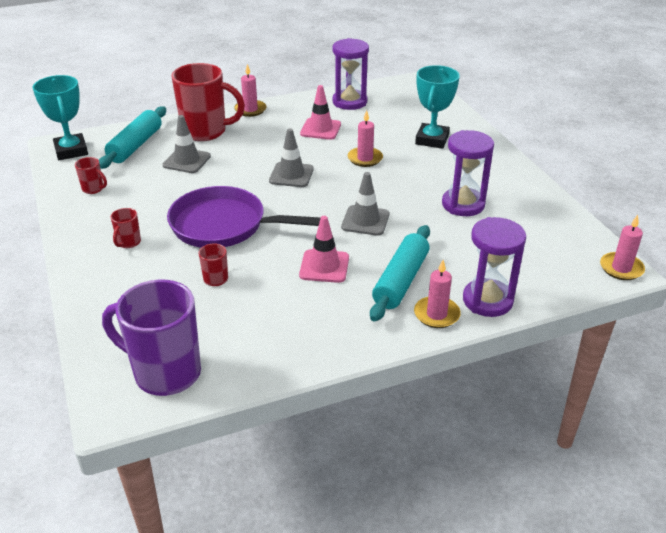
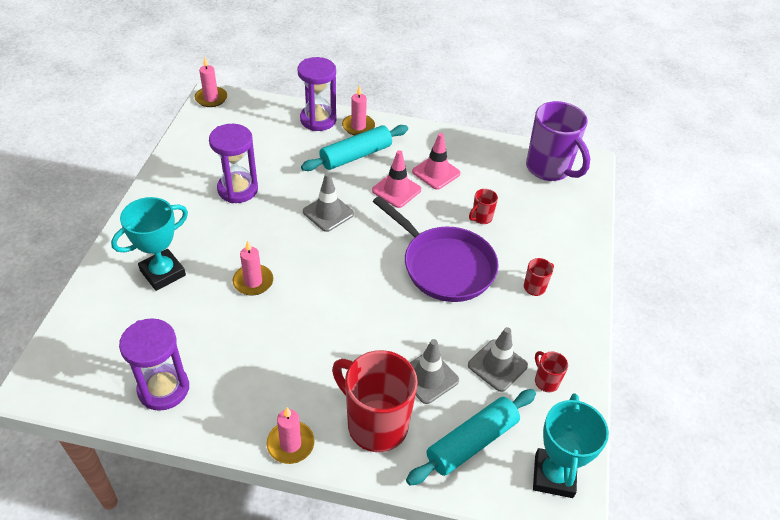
camera: 150 degrees left, 10 degrees up
grey traffic cone [269,128,314,187] -> grey traffic cone moved to [468,327,528,392]
pink traffic cone [300,85,341,140] -> pink traffic cone moved to [412,133,461,190]

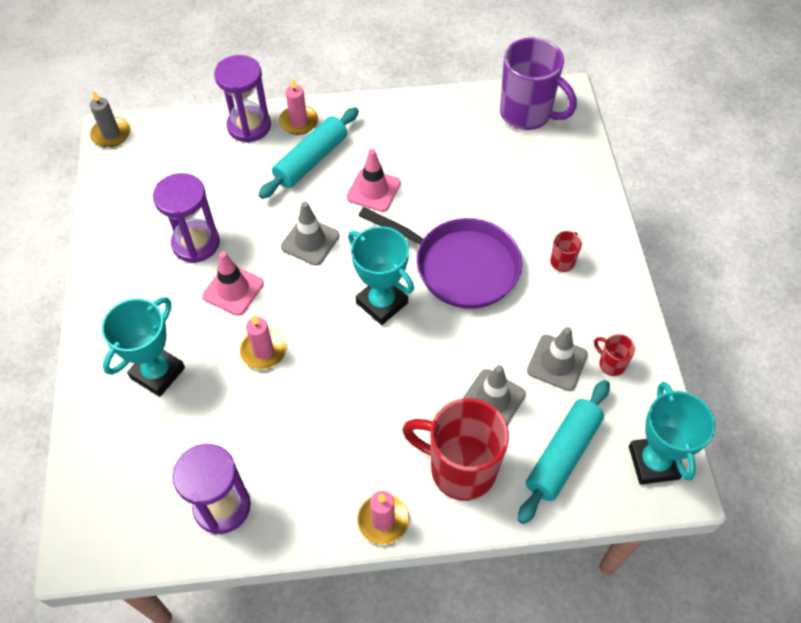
camera: 15 degrees left, 10 degrees up
pink candle [195,57,227,107] -> grey candle [90,90,130,147]
pink traffic cone [412,133,461,190] -> pink traffic cone moved to [202,251,264,316]
red mug [469,189,498,224] -> none
none -> turquoise trophy [348,226,414,325]

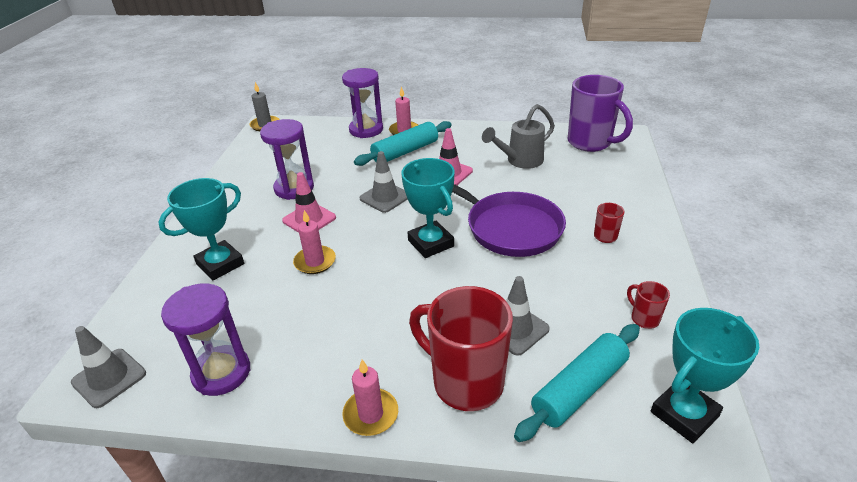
camera: 15 degrees right, 20 degrees down
grey traffic cone [527,327,588,391] -> grey traffic cone moved to [71,326,146,408]
turquoise trophy [629,382,715,485] -> turquoise trophy turned 45 degrees clockwise [651,308,759,443]
none -> grey watering can [482,104,555,169]

